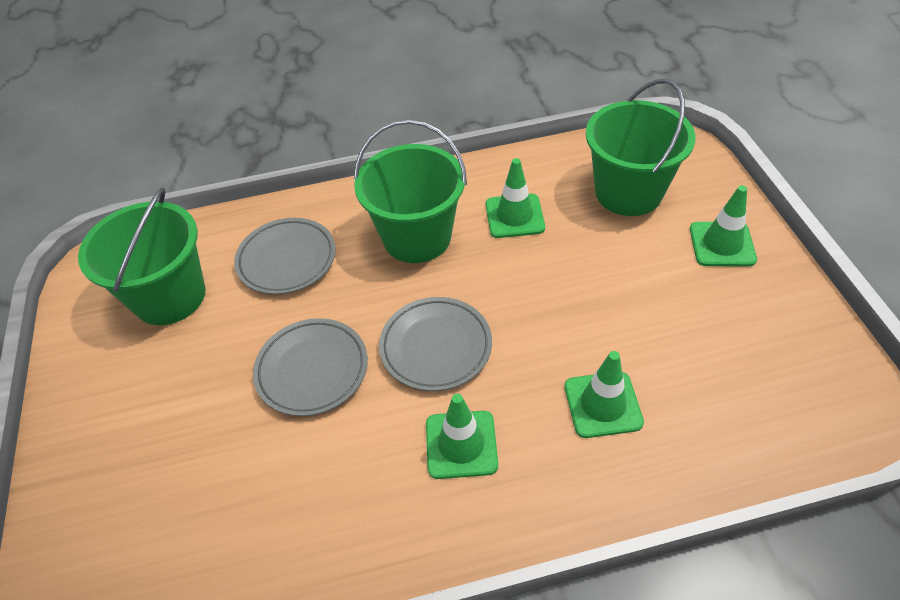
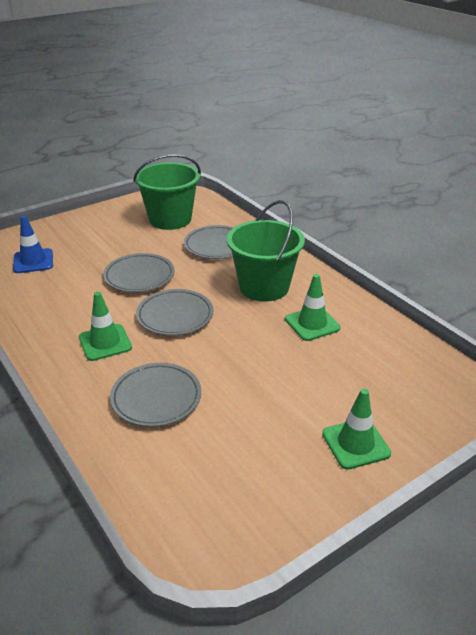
camera: 65 degrees right, 15 degrees down
green traffic cone [564,351,644,438] -> grey plate [110,363,201,427]
green bucket [586,79,696,216] -> none
none -> blue traffic cone [13,215,53,273]

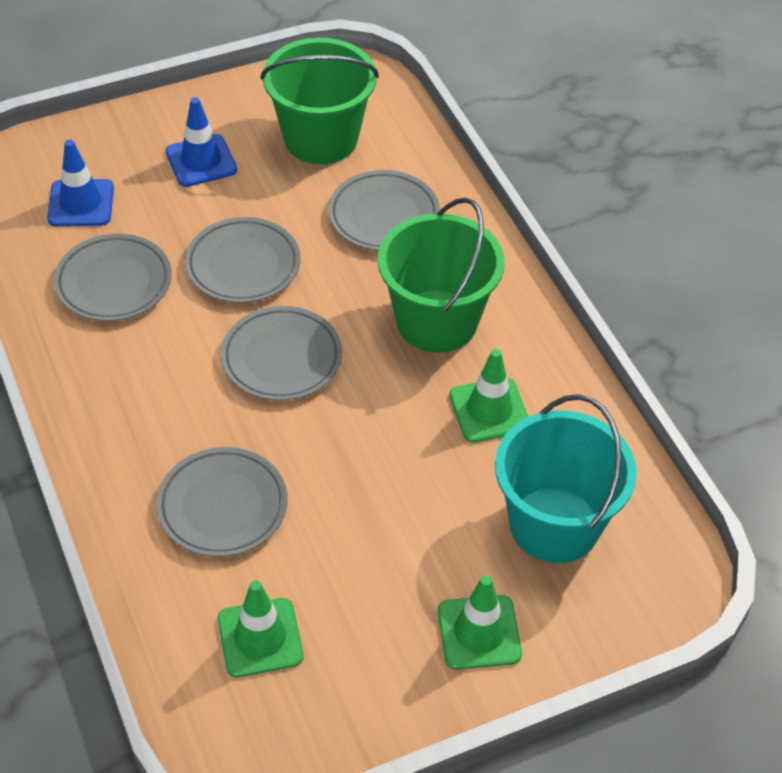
camera: 10 degrees right, 15 degrees up
green traffic cone [79,292,132,361] -> green traffic cone moved to [218,581,303,678]
none -> grey plate [54,234,172,321]
none -> blue traffic cone [166,97,237,187]
none -> turquoise bucket [495,394,637,563]

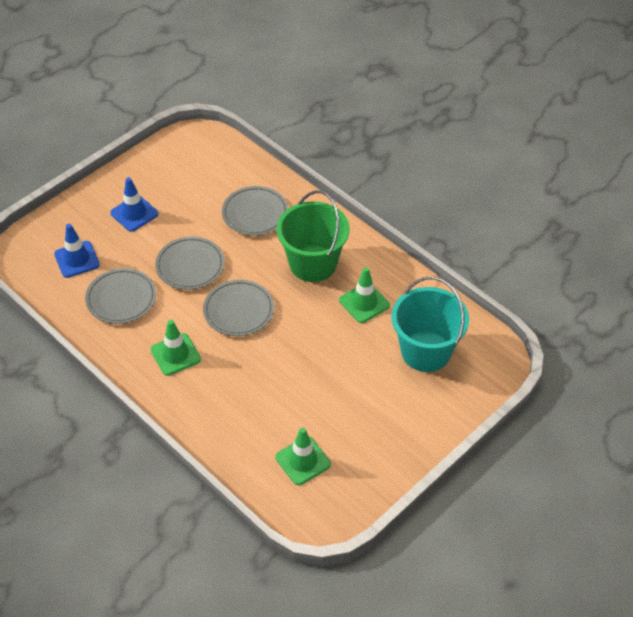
camera: 20 degrees left, 0 degrees up
grey plate [156,447,287,557] -> none
green bucket [260,38,379,164] -> none
green traffic cone [438,575,522,670] -> green traffic cone moved to [151,320,201,376]

